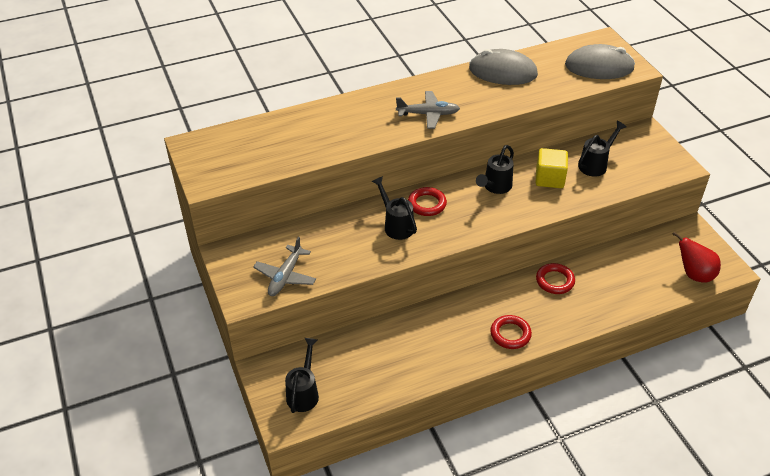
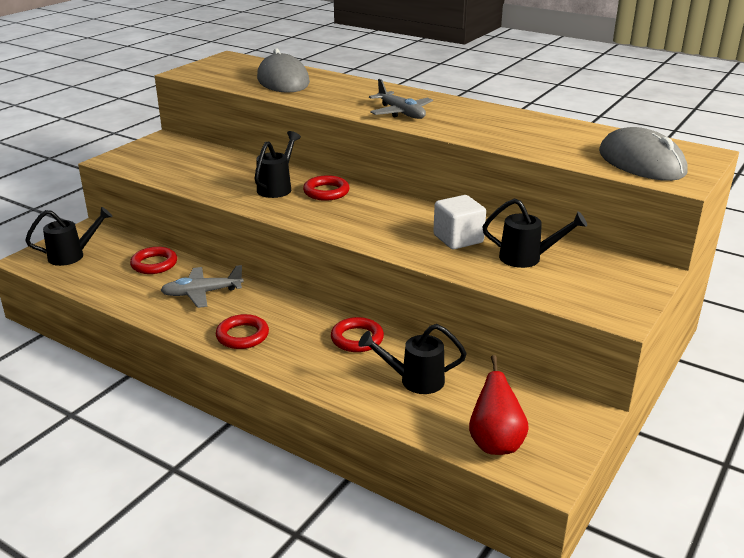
camera: 55 degrees right, 15 degrees down
grey plane [253,237,316,296] -> grey plane moved to [160,265,244,308]
grey mouse [469,49,538,85] -> grey mouse moved to [257,48,310,93]
black watering can [476,145,514,194] -> black watering can moved to [358,324,467,394]
yellow cube [536,148,568,188] -> white cube [433,195,486,249]
none -> red ring [130,247,177,274]

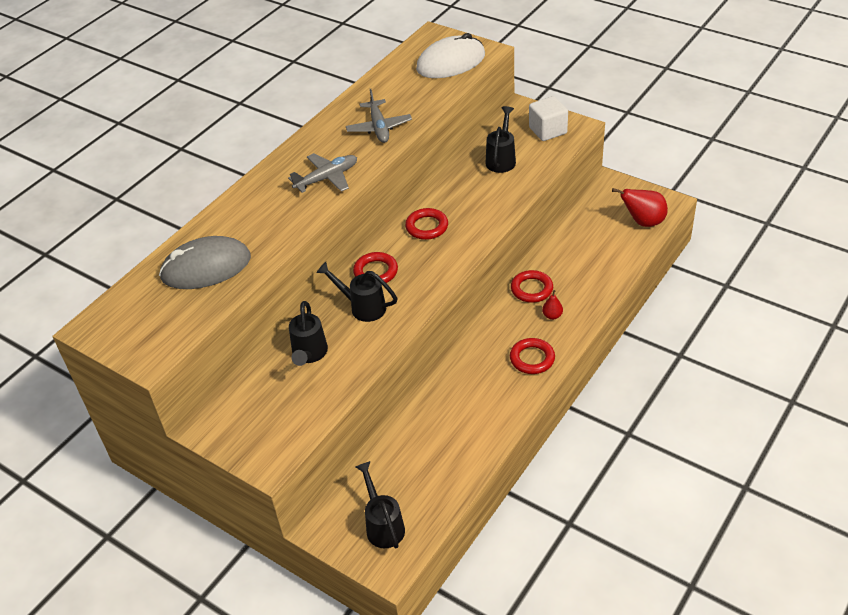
camera: 85 degrees left, 15 degrees up
red ring [130,247,177,274] -> red ring moved to [405,208,448,240]
grey plane [160,265,244,308] -> grey plane moved to [346,89,412,143]
black watering can [358,324,467,394] -> black watering can moved to [289,301,328,366]
white cube [433,195,486,249] -> white cube moved to [529,96,568,141]
grey mouse [599,127,688,181] -> white mouse [416,33,485,78]
none -> red pear [542,290,563,320]

